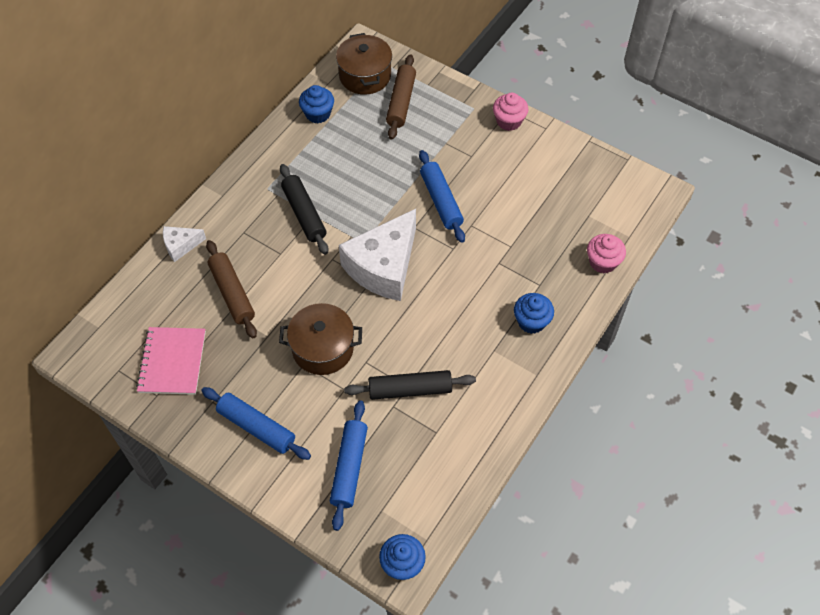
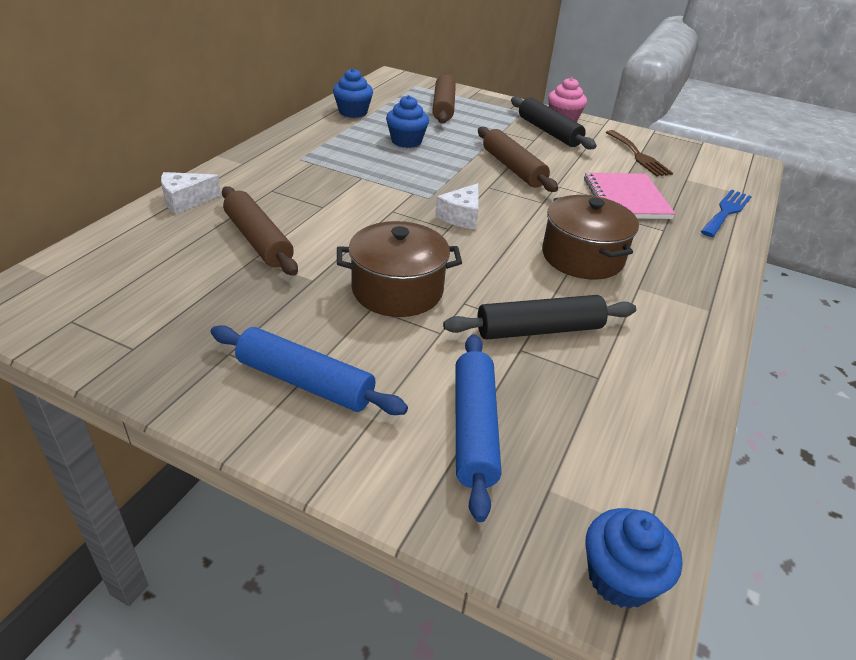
camera: 10 degrees left, 20 degrees down
pink notebook [136,327,206,395] -> pink notebook moved to [584,173,676,219]
black rolling pin [280,164,328,255] -> black rolling pin moved to [511,97,596,149]
brown pot [336,33,392,95] -> brown pot moved to [542,195,639,280]
white cheese [339,209,416,301] -> white cheese [435,183,479,229], size x0.47
blue rolling pin [419,150,465,243] -> brown rolling pin [478,127,558,192]
blue cupcake [514,293,554,334] -> blue cupcake moved to [386,95,429,148]
pink cupcake [587,234,626,273] -> blue fork [701,189,752,237]
none -> brown fork [606,130,673,177]

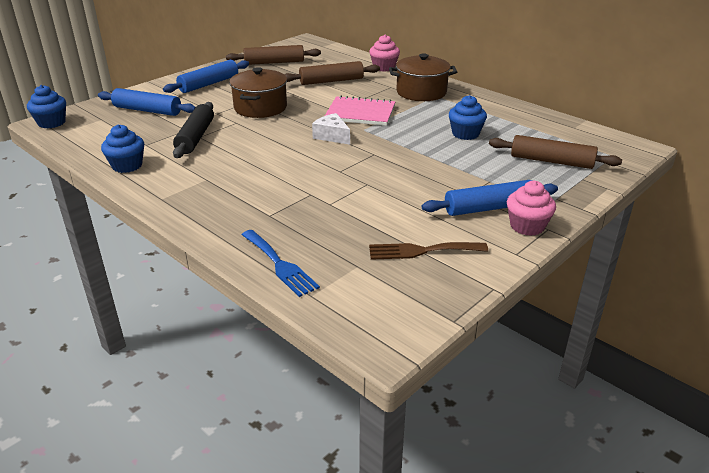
camera: 110 degrees right, 5 degrees down
white cheese [161,172,221,214] -> pink cupcake [369,35,400,72]
blue cupcake [333,68,373,118] -> blue cupcake moved to [101,124,144,173]
brown rolling pin [478,127,558,192] -> brown rolling pin moved to [226,45,321,65]
black rolling pin [511,97,596,149] -> blue rolling pin [422,180,558,216]
brown pot [542,195,639,280] -> brown pot moved to [389,53,457,101]
pink notebook [584,173,676,219] -> pink notebook moved to [325,96,395,126]

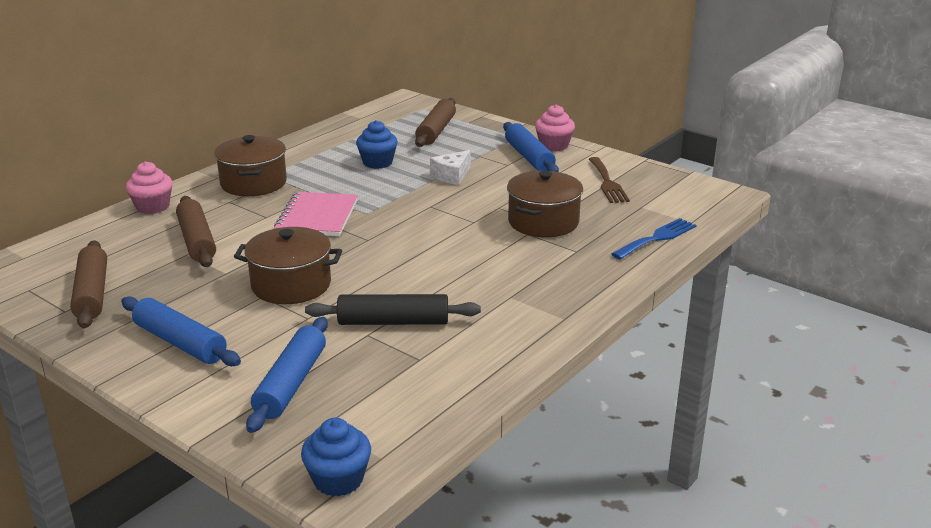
camera: 95 degrees left, 5 degrees down
blue cupcake [101,124,144,173] -> none
white cheese [312,113,350,145] -> white cheese moved to [430,150,470,185]
none -> brown pot [507,171,583,237]

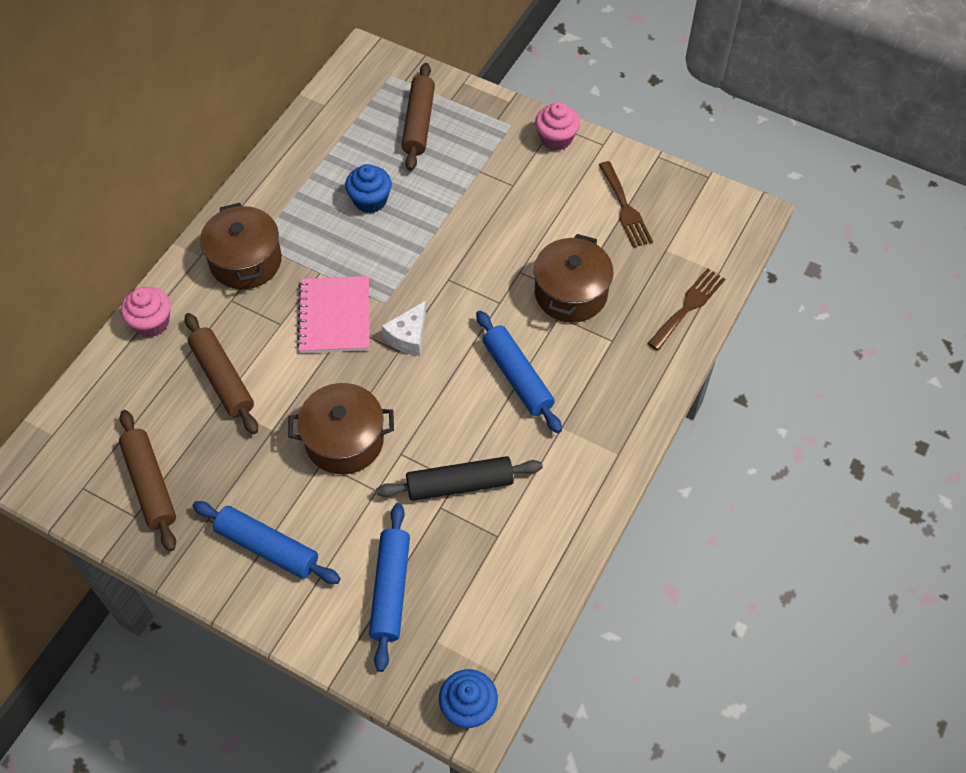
camera: 10 degrees left, 30 degrees up
white cheese [430,150,470,185] -> white cheese moved to [381,301,426,356]
blue rolling pin [503,122,559,172] -> blue rolling pin moved to [476,310,562,433]
blue fork [611,218,697,260] -> brown fork [648,268,725,350]

